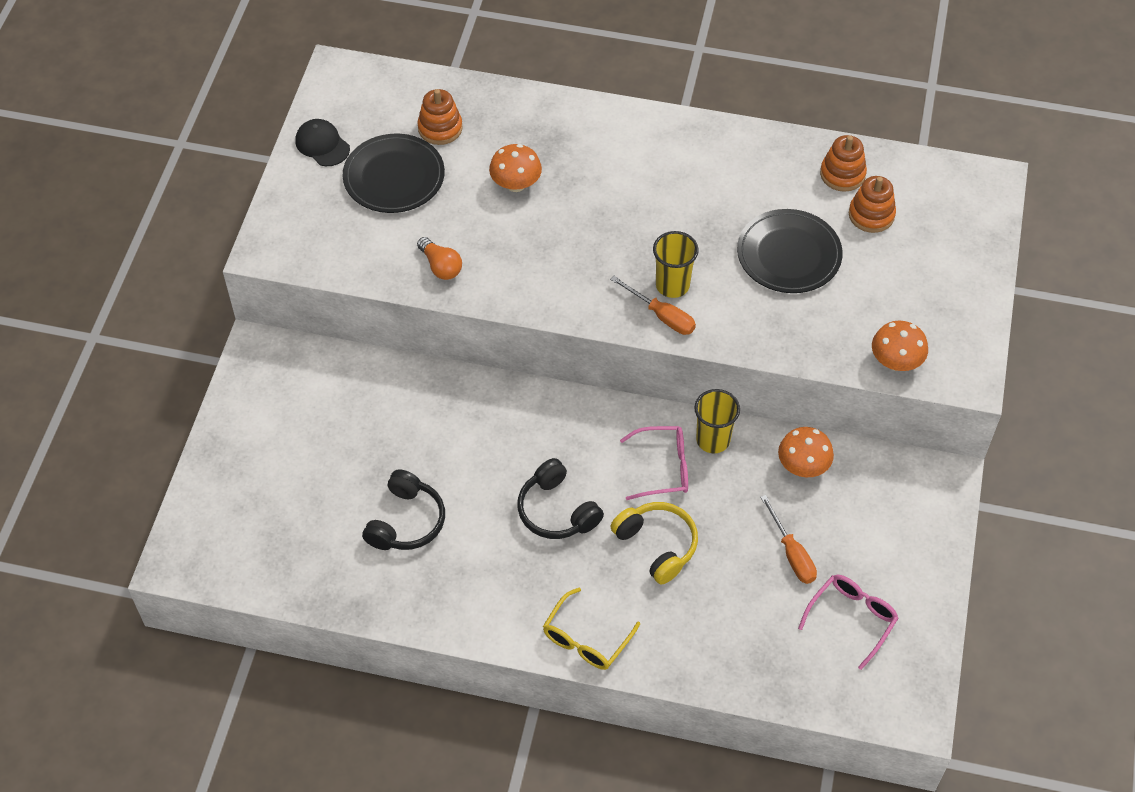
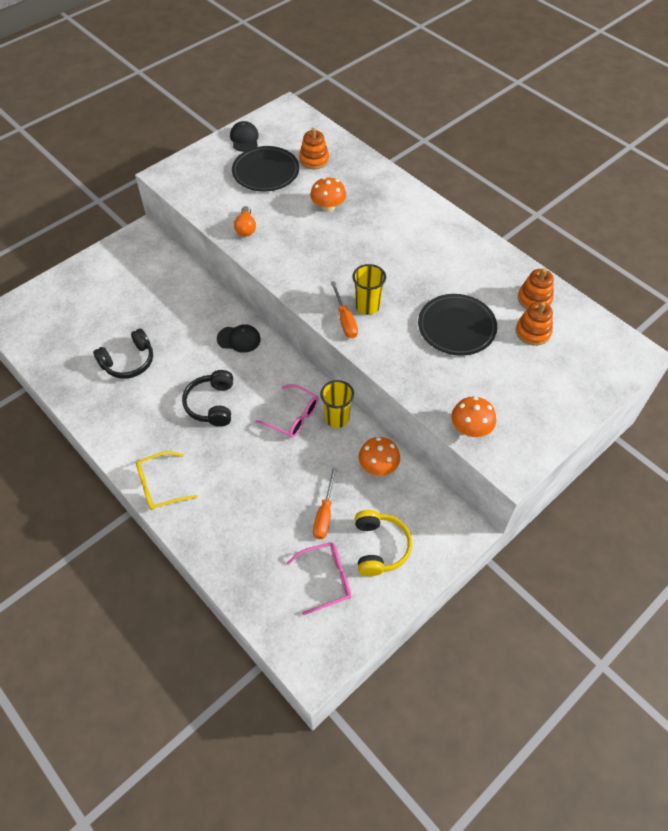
camera: 35 degrees right, 0 degrees up
yellow headphones [610,502,698,584] -> yellow headphones moved to [355,510,412,576]
none -> black cap [217,324,261,353]

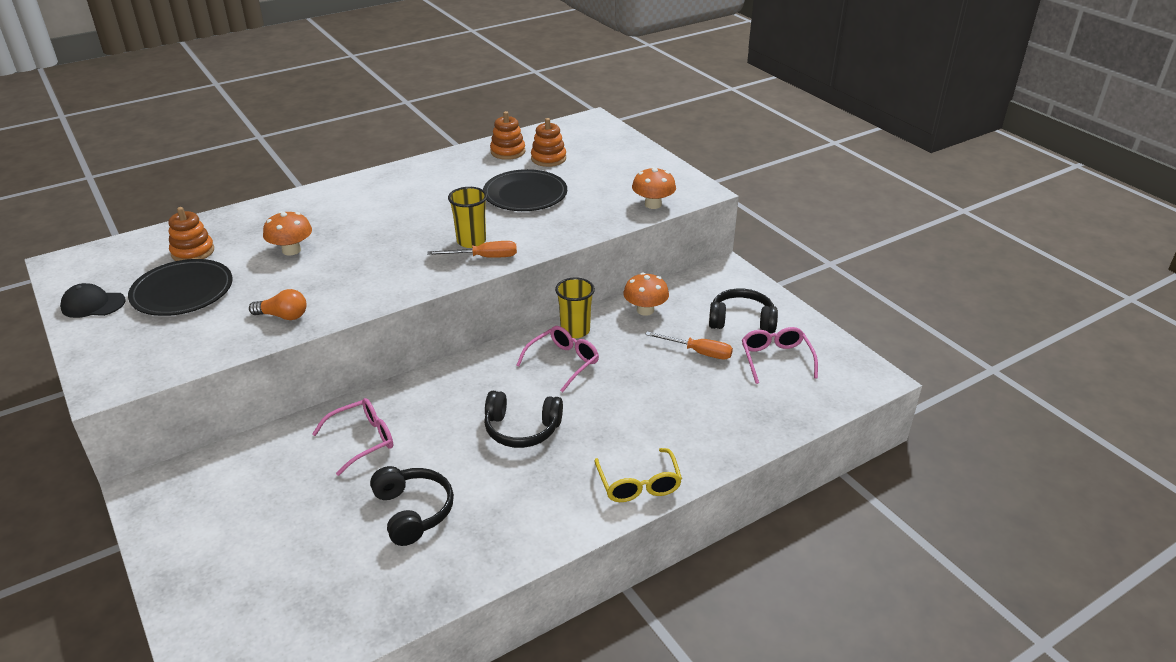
camera: 80 degrees left, 20 degrees down
black cap [217,324,261,353] -> none
yellow headphones [355,510,412,576] -> black headphones [709,289,778,333]
none -> pink glasses [312,398,393,476]

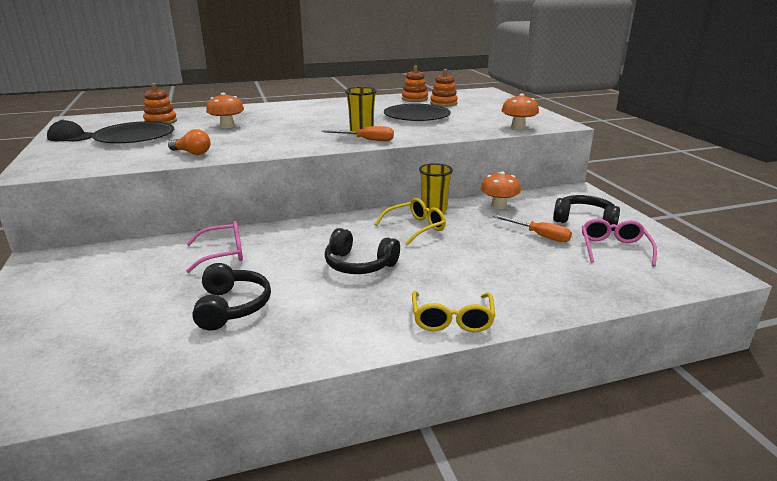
camera: 15 degrees right, 10 degrees down
pink glasses [516,326,599,392] -> yellow glasses [375,198,446,246]

